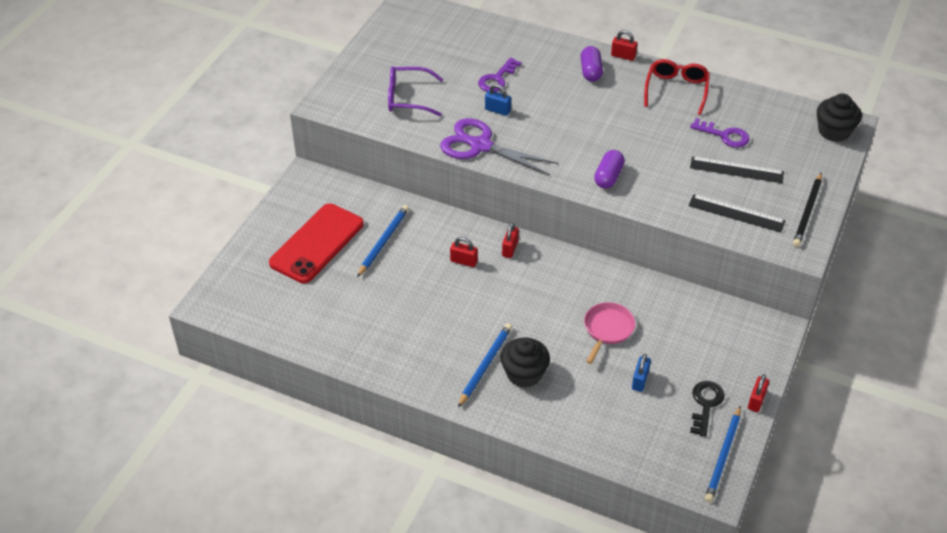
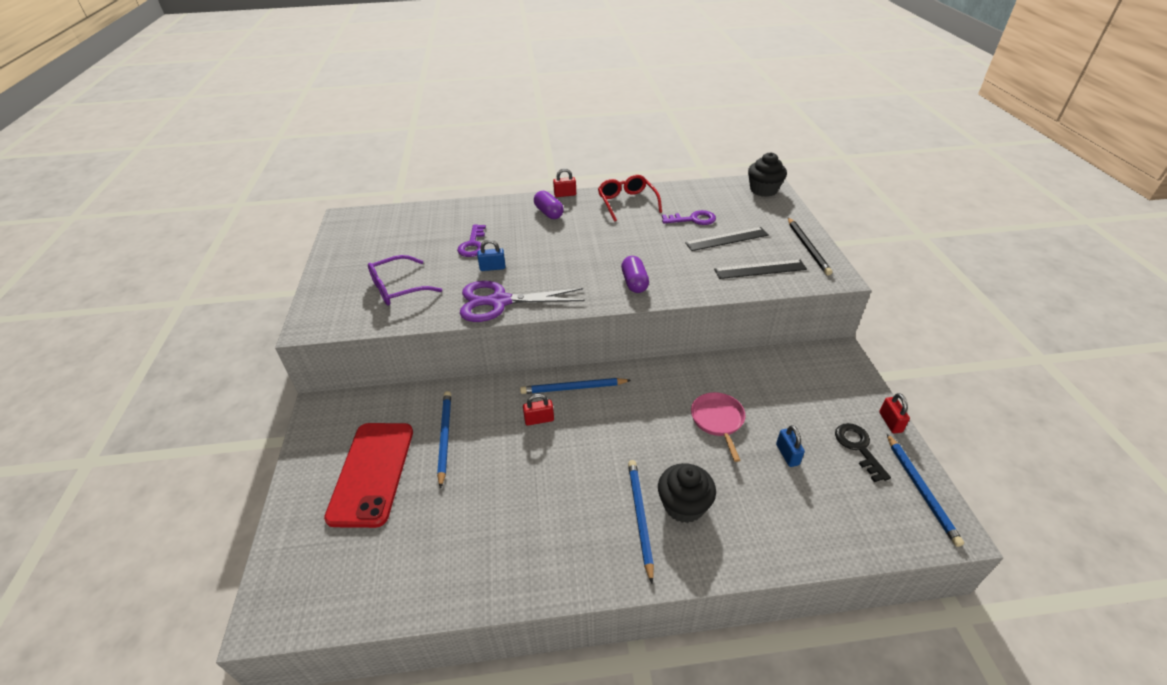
camera: 30 degrees left, 5 degrees down
red padlock [502,223,519,258] -> blue pencil [520,378,631,394]

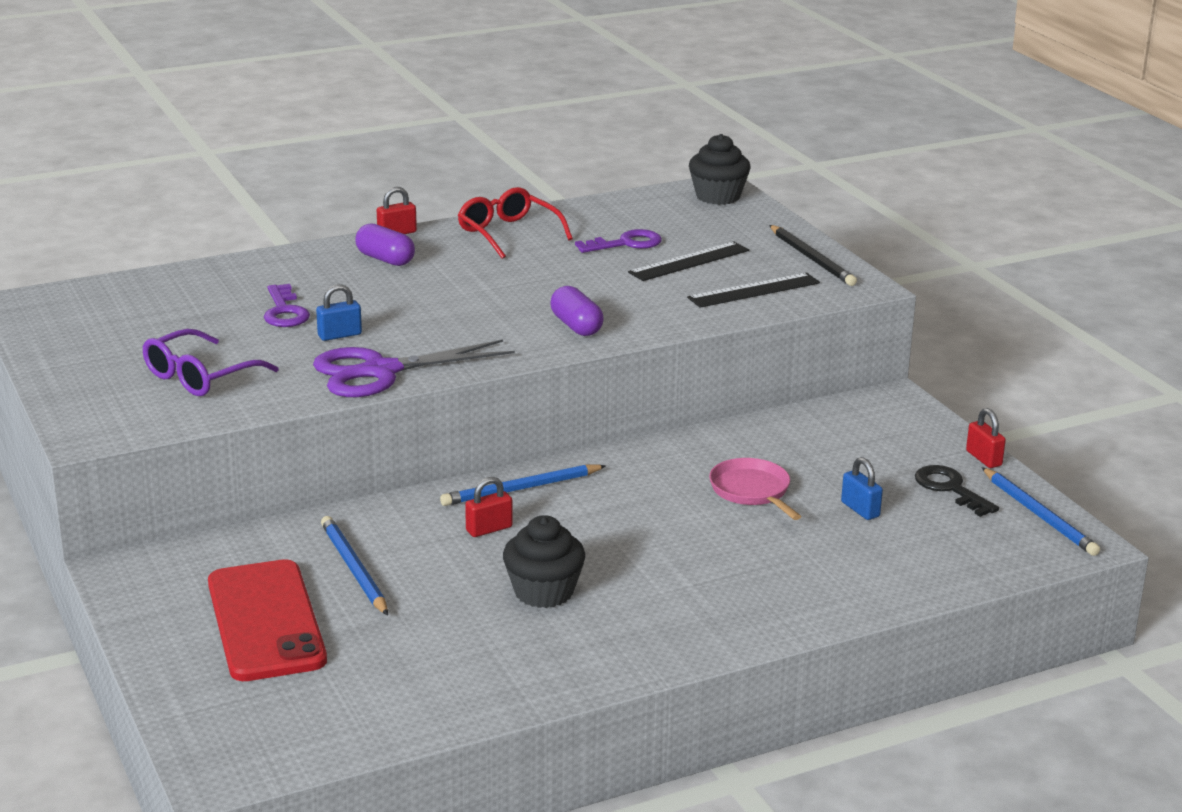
camera: 20 degrees left, 15 degrees down
blue pencil [628,460,654,583] -> none
black cupcake [658,463,716,523] -> black cupcake moved to [503,515,585,608]

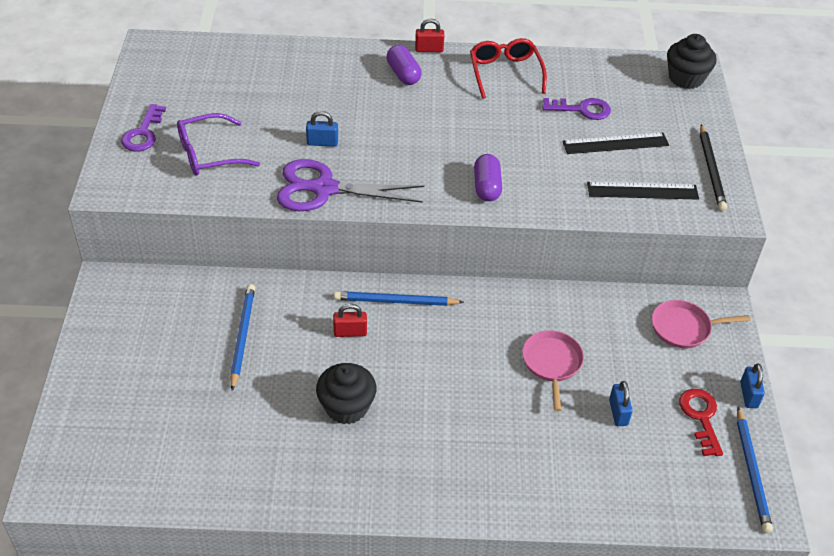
camera: 25 degrees right, 20 degrees up
red phone [208,559,327,681] -> none
purple key [264,284,310,327] -> purple key moved to [121,104,166,151]
black key [915,465,999,517] -> red key [679,389,723,456]
red padlock [966,408,1006,468] -> blue padlock [740,364,765,408]
none -> pink pan [652,300,750,349]

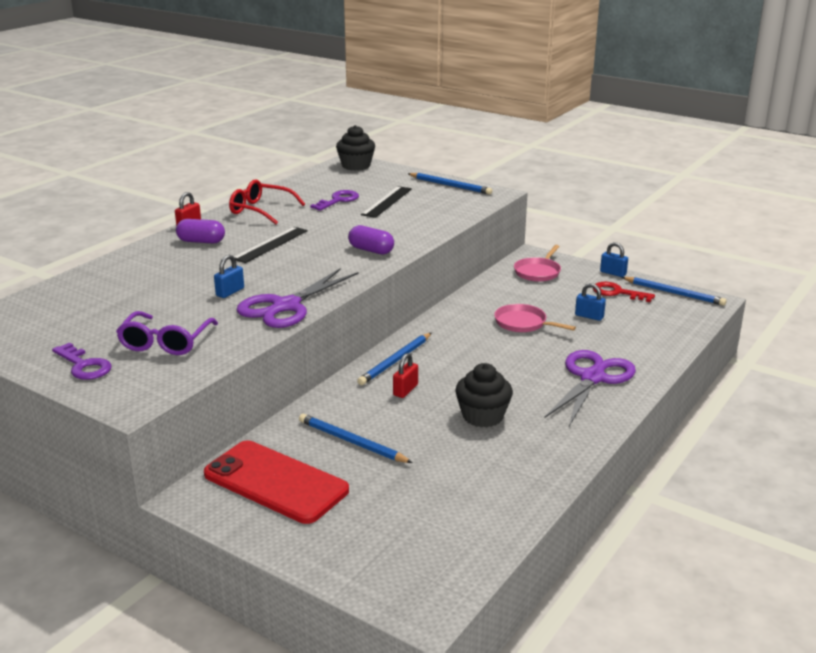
camera: 55 degrees left, 20 degrees down
black ruler [587,182,699,200] -> black ruler moved to [234,227,308,263]
black pencil [700,124,727,211] -> blue pencil [408,173,492,195]
none -> red phone [204,440,349,524]
none -> purple scissors [545,350,636,426]

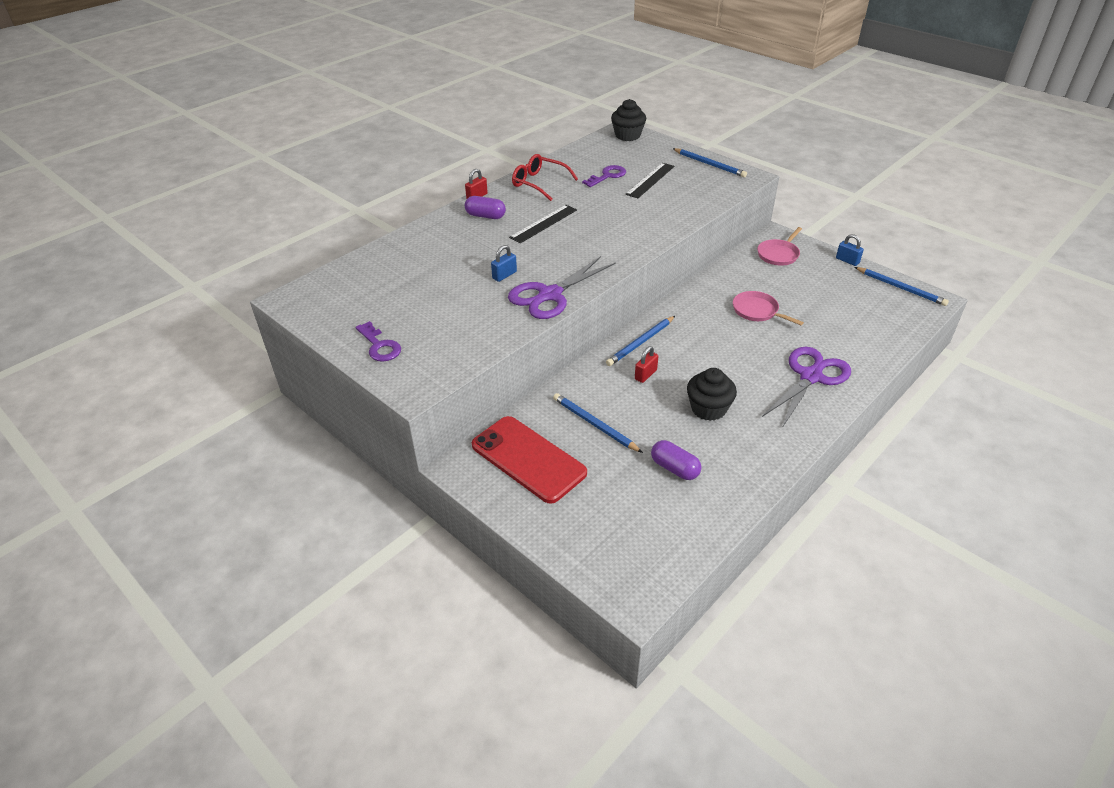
camera: 10 degrees right, 15 degrees up
purple glasses [116,311,218,355] -> none
purple capsule [348,225,394,255] -> purple capsule moved to [651,440,701,480]
blue padlock [575,283,606,321] -> none
red key [593,282,655,302] -> none

